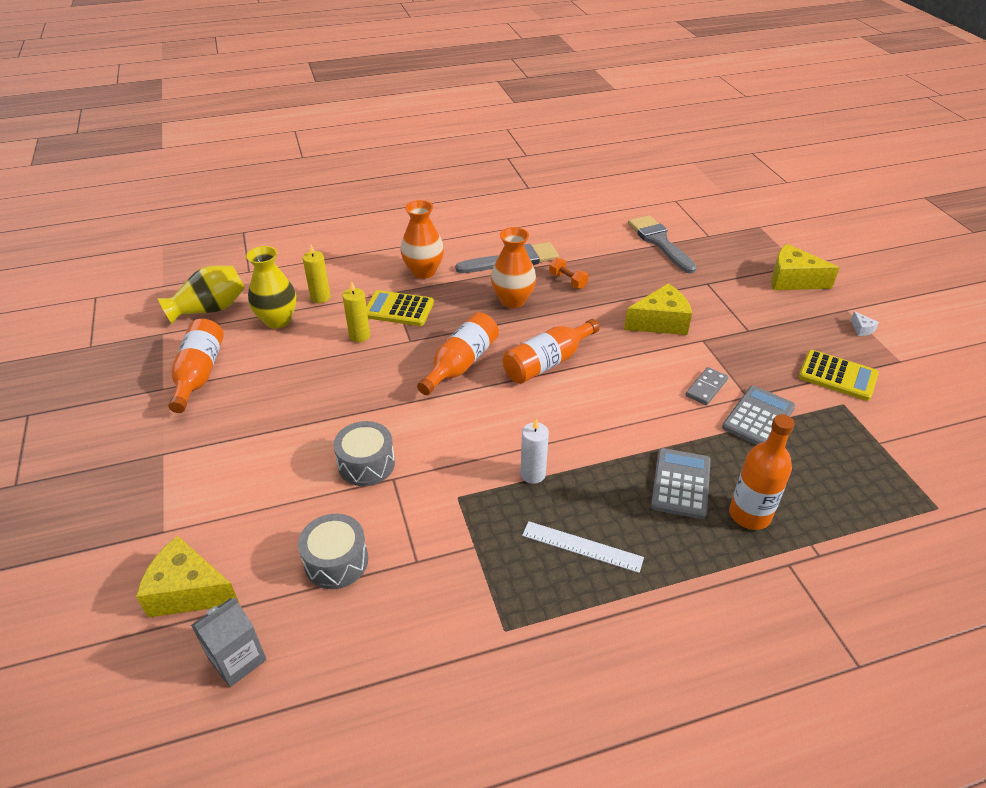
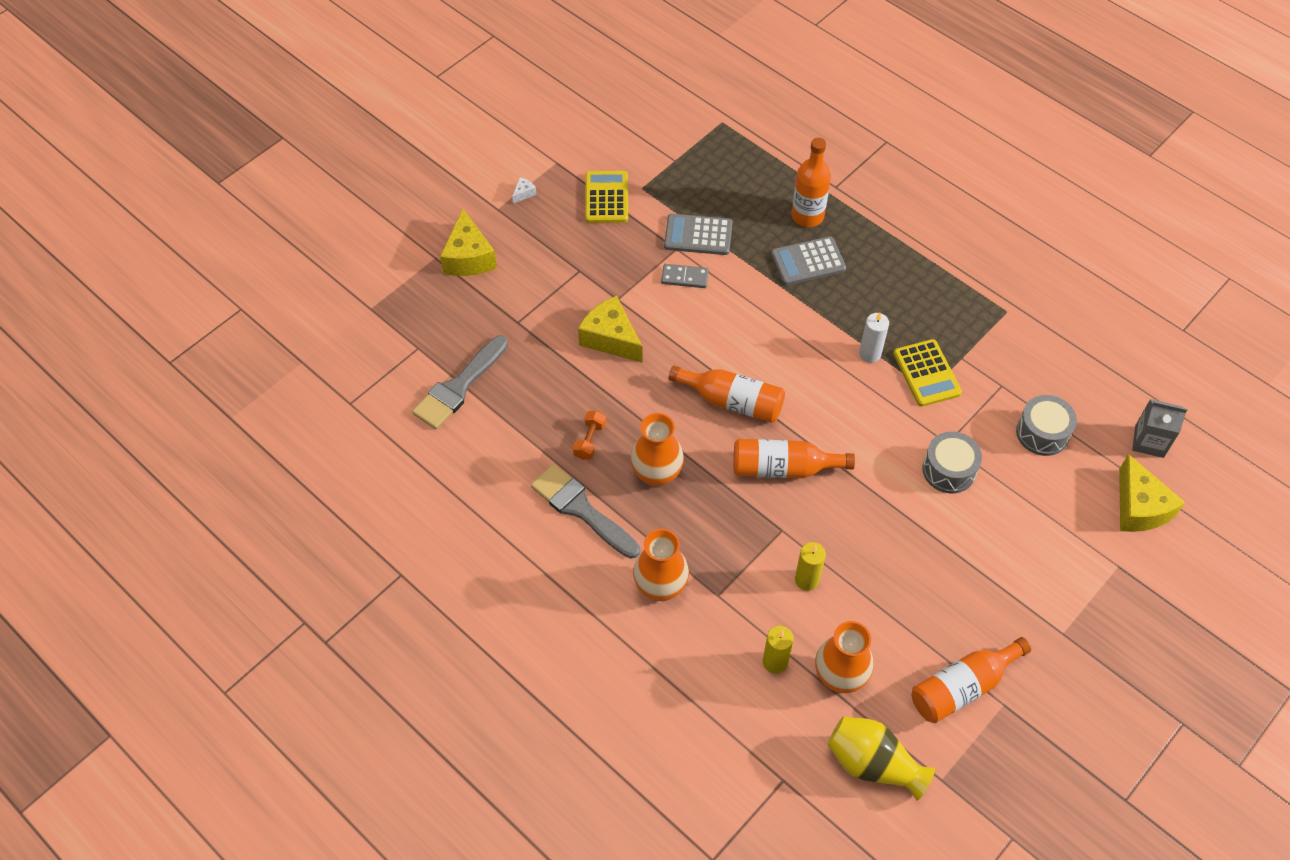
camera: 120 degrees left, 15 degrees up
yellow vase [246,246,297,329] -> orange vase [815,621,873,693]
yellow calculator [366,290,434,326] -> yellow calculator moved to [893,339,962,407]
white ruler [522,521,644,573] -> none

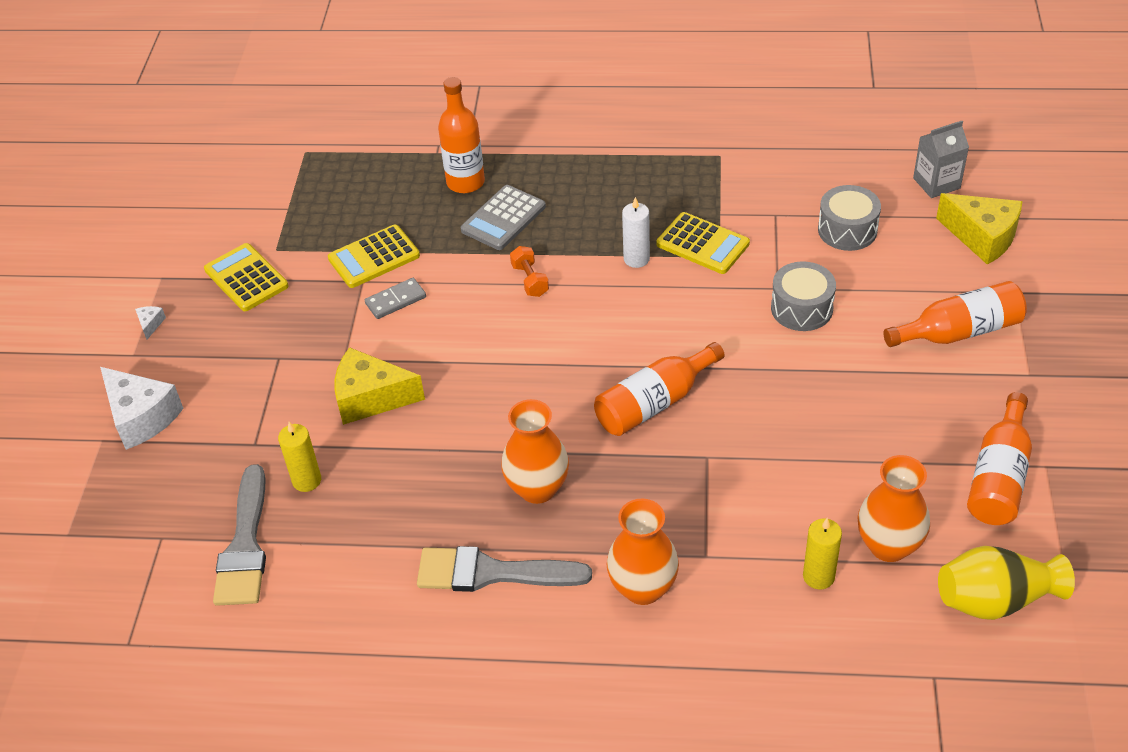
camera: 35 degrees left, 10 degrees down
yellow cheese [440,209,497,276] -> white cheese [100,367,184,450]
orange dumbbell [573,411,606,460] -> orange dumbbell moved to [510,246,549,297]
grey calculator [664,214,732,255] -> yellow calculator [328,225,420,288]
orange bottle [668,366,785,423] -> orange bottle moved to [883,281,1027,347]
yellow candle [795,542,826,591] -> yellow candle moved to [278,422,321,492]

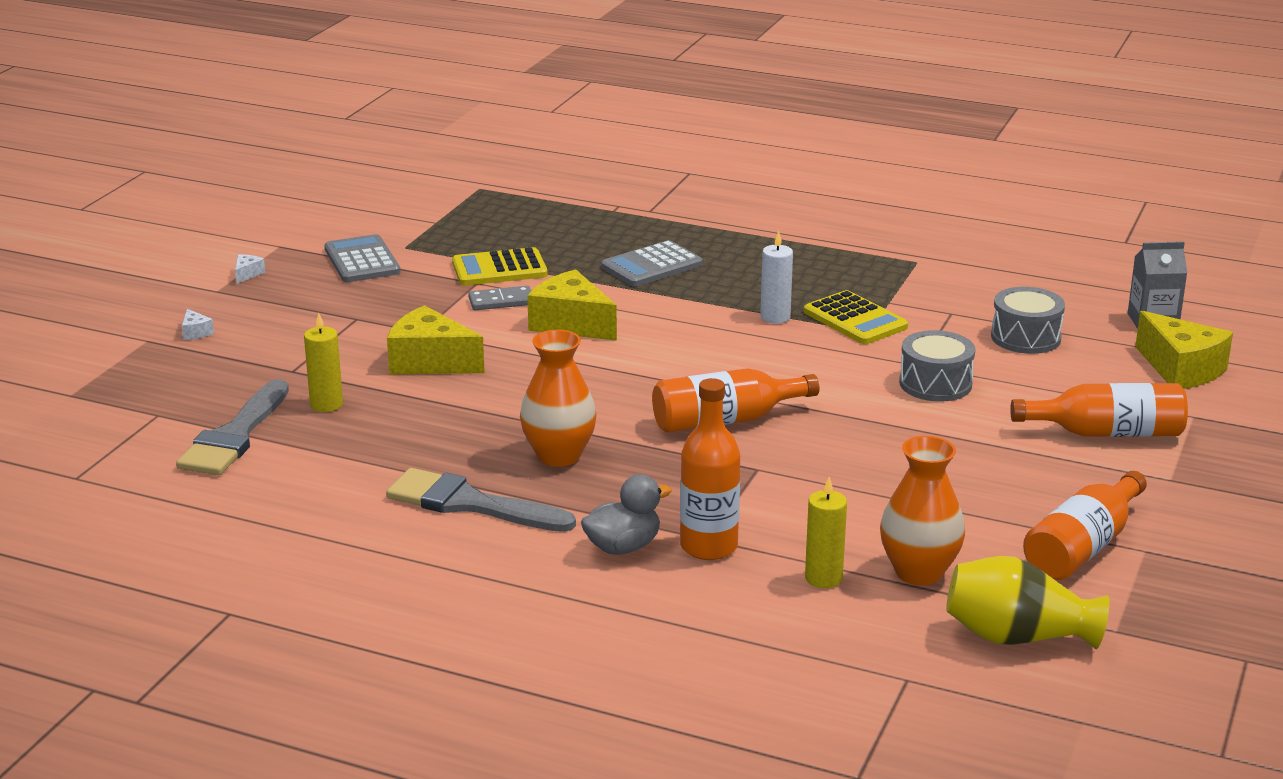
camera: 15 degrees right, 20 degrees down
white cheese [100,367,184,450] -> white cheese [182,309,214,340], size x0.41
yellow calculator [204,243,289,311] -> grey calculator [324,234,400,282]
orange bottle [438,77,485,193] -> orange bottle moved to [680,378,740,560]
orange dumbbell [510,246,549,297] -> none
orange vase [607,499,679,605] -> grey duck [581,474,672,555]
none -> yellow cheese [527,270,617,341]

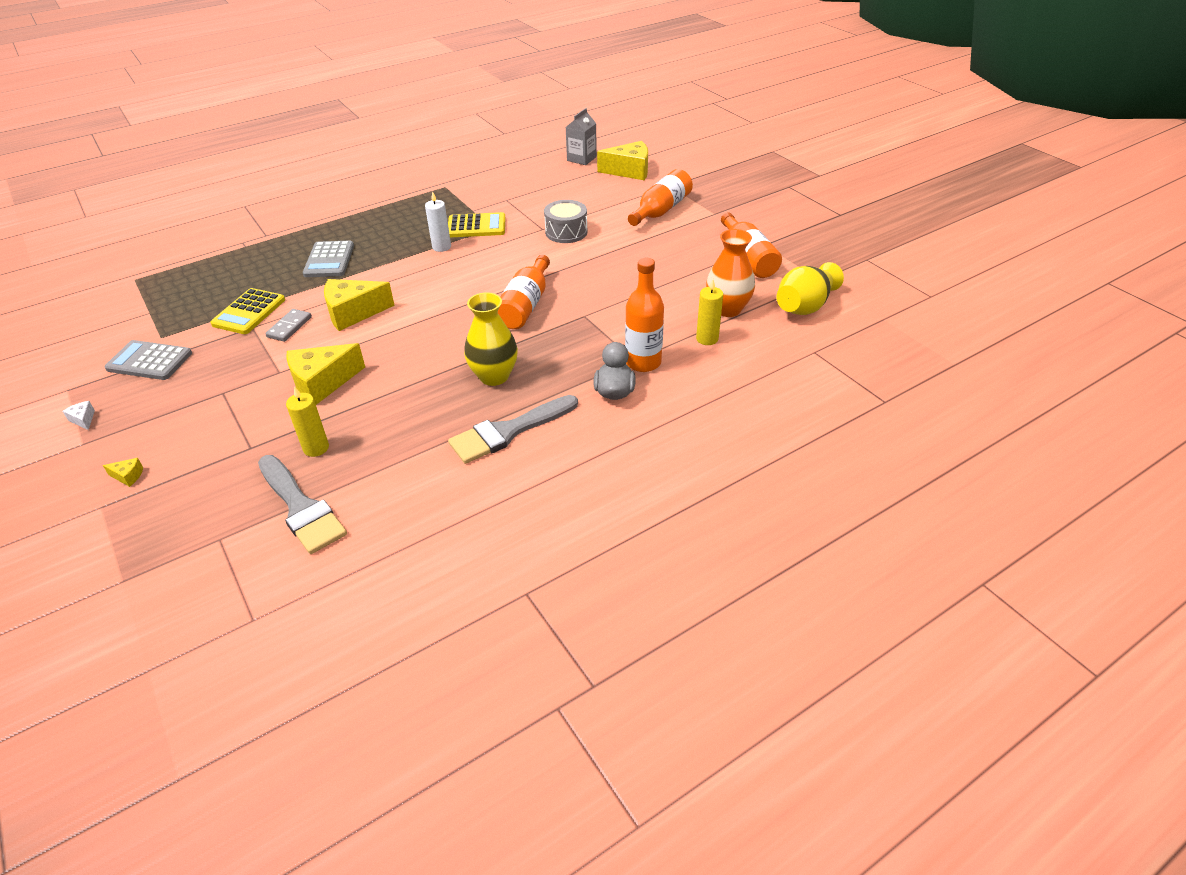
camera: 55 degrees left, 15 degrees up
white cheese [182,309,214,340] -> yellow cheese [103,458,143,487]
orange vase [520,330,597,467] -> yellow vase [464,292,518,386]
grey drum [991,287,1065,354] -> none

